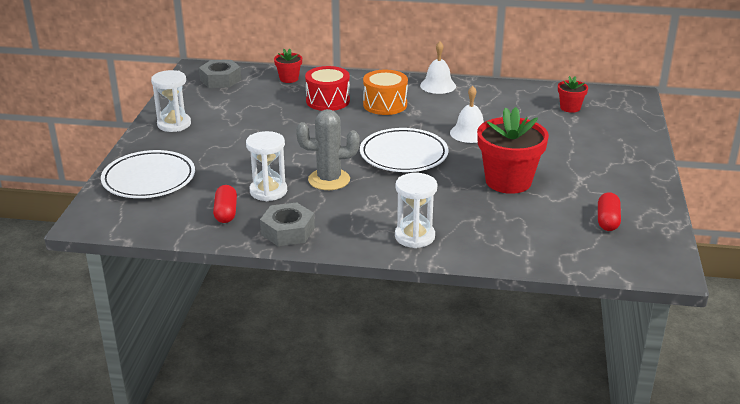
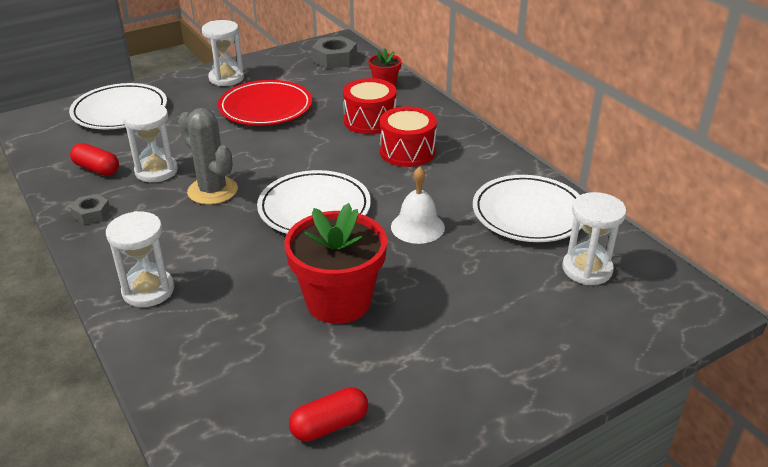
camera: 50 degrees right, 5 degrees up
red capsule [213,185,237,223] -> red capsule turned 75 degrees clockwise [70,143,119,176]
grey nut [260,202,315,246] -> grey nut [70,194,111,225], size x0.59
orange drum [363,70,408,115] -> red drum [380,106,437,167]
white bell [420,42,456,94] -> none
red flower pot [558,76,588,113] -> white hourglass [562,192,627,285]
none -> red plate [218,80,312,126]
none -> white plate [473,175,582,242]

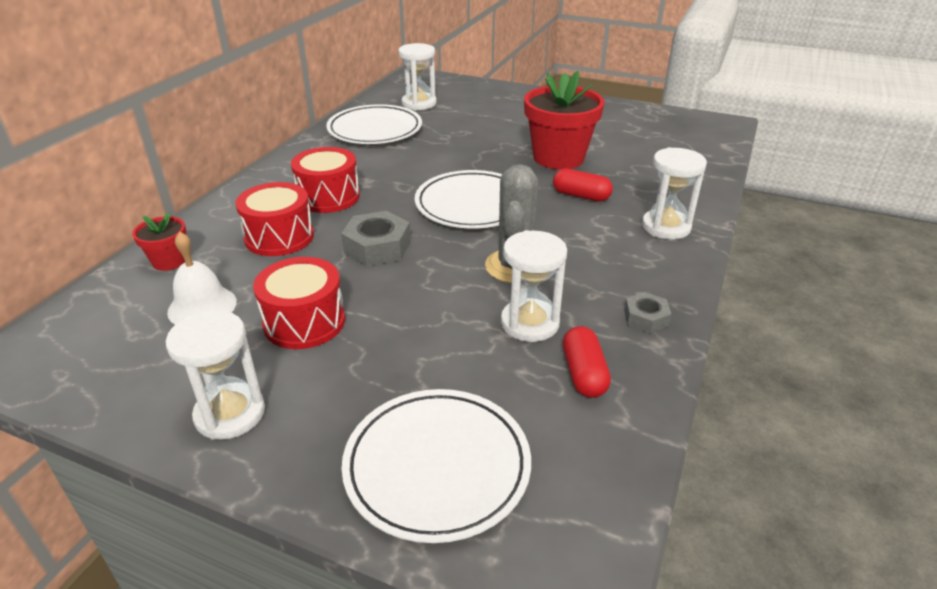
camera: 125 degrees left, 0 degrees up
red plate [218,80,312,126] -> red drum [253,257,345,349]
red capsule [289,387,368,441] -> red capsule moved to [553,168,613,202]
grey nut [312,36,357,69] -> grey nut moved to [341,211,411,266]
white bell [391,166,445,244] -> white bell moved to [167,232,237,325]

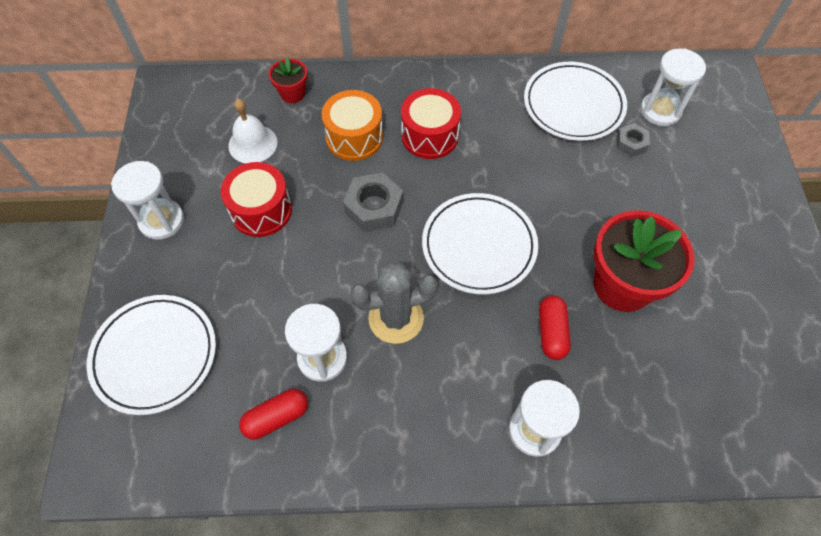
camera: 65 degrees right, 25 degrees up
red drum [235,182,314,256] -> orange drum [322,90,383,161]
grey nut [624,292,671,333] -> grey nut moved to [617,123,650,157]

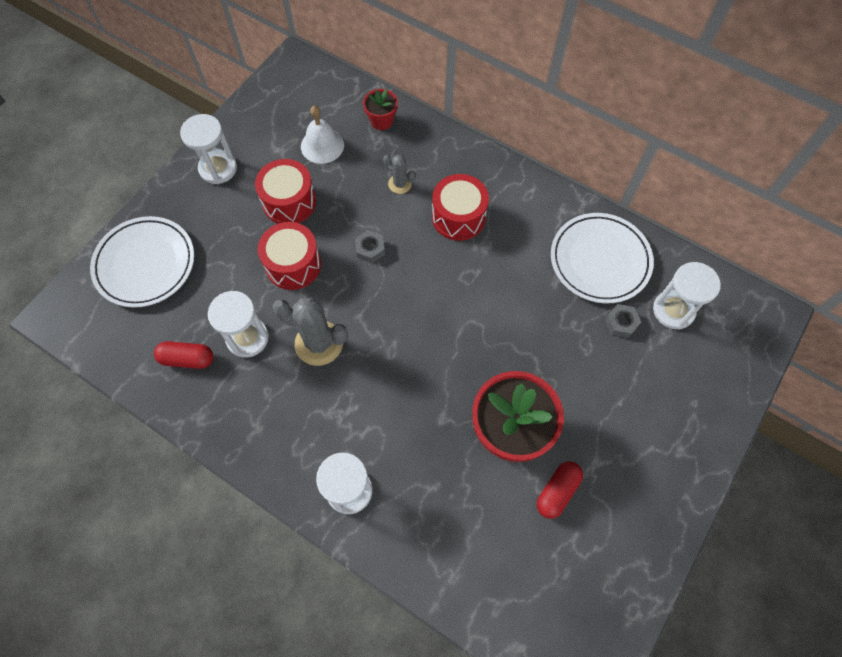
camera: 35 degrees right, 5 degrees up
orange drum [322,90,383,161] -> grey cactus [383,155,415,194]
grey nut [343,172,403,232] -> grey nut [355,230,385,263], size x0.59
white plate [422,193,538,294] -> none
red capsule [539,296,571,360] -> red capsule moved to [537,461,583,519]
none -> red drum [258,222,321,290]

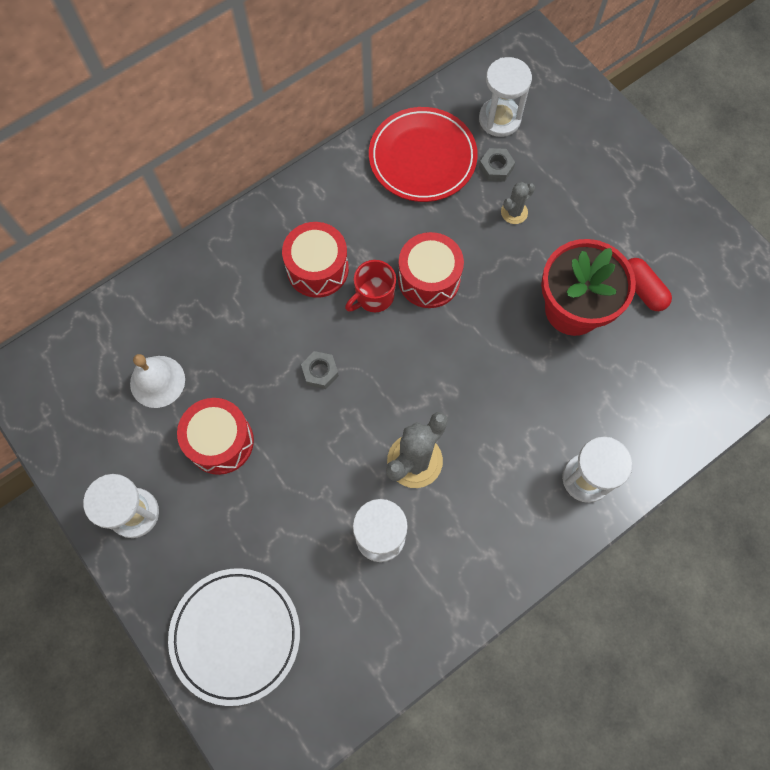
camera: 70 degrees left, 5 degrees up
red capsule [154,341,213,369] -> none
red drum [258,222,321,290] -> red drum moved to [398,232,464,308]
red flower pot [363,89,398,130] -> none
grey cactus [383,155,415,194] -> grey cactus moved to [501,182,535,224]
white plate [551,213,654,303] -> red plate [369,107,478,202]
none -> red mug [345,260,396,312]

